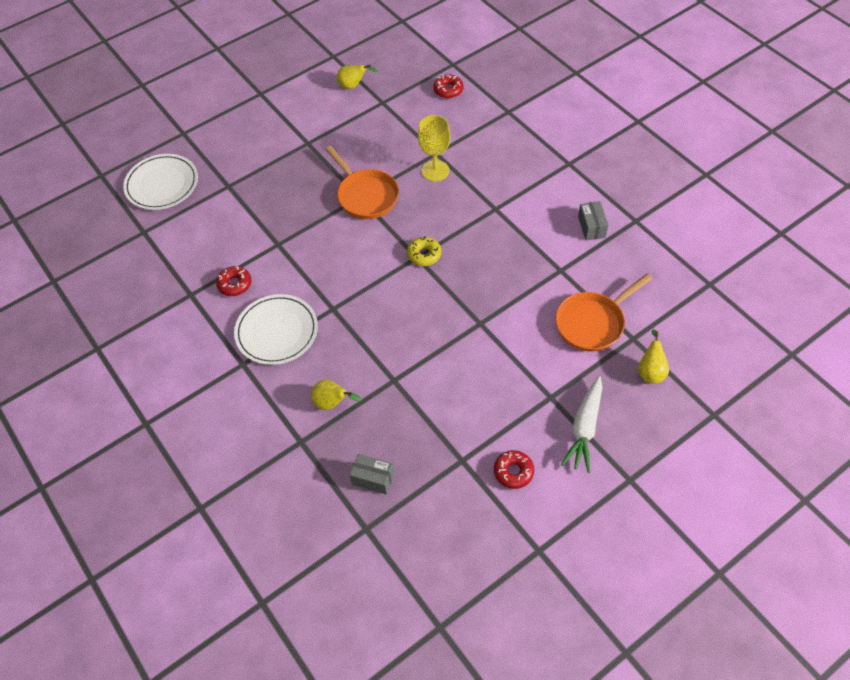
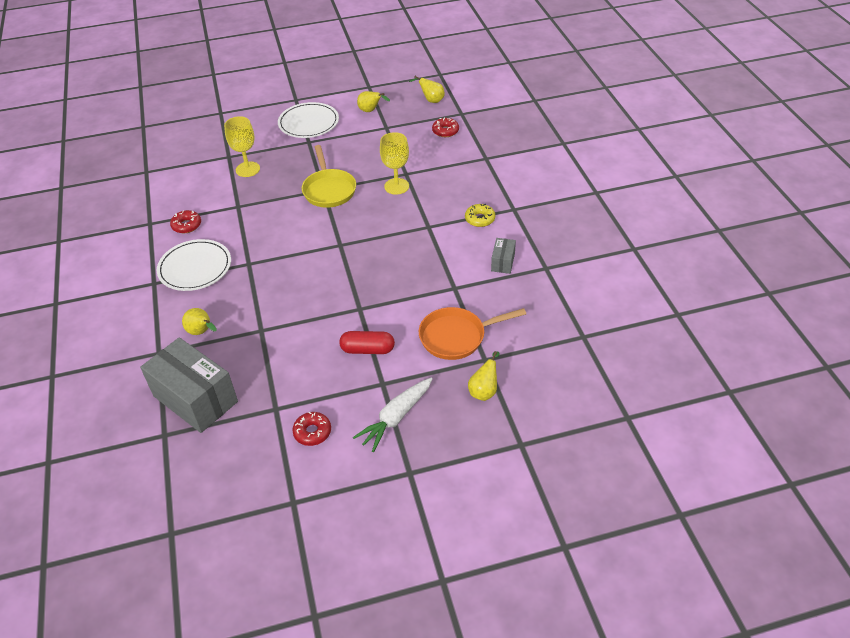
camera: 20 degrees right, 10 degrees down
white plate [123,154,198,210] -> white plate moved to [278,102,339,138]
orange pan [325,146,399,219] -> yellow pan [302,145,356,208]
grey box [350,454,394,495] -> grey box [140,337,238,433], size x2.17
yellow donut [407,236,441,266] -> yellow donut moved to [465,204,495,227]
none -> yellow goblet [224,116,260,177]
none -> red capsule [339,331,395,354]
none -> yellow pear [409,76,445,103]

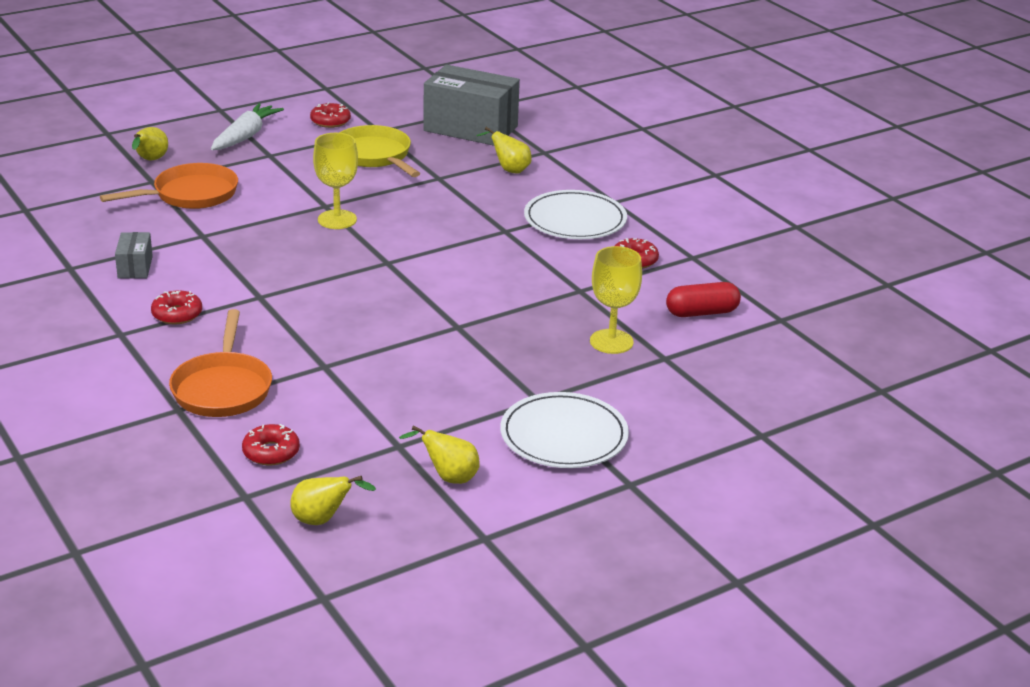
camera: 160 degrees right, 15 degrees down
yellow pan [302,145,356,208] -> yellow pan moved to [339,125,420,177]
red capsule [339,331,395,354] -> red capsule moved to [666,282,741,317]
yellow goblet [380,132,409,195] -> yellow goblet moved to [313,133,358,229]
yellow donut [465,204,495,227] -> red donut [151,290,202,325]
none -> orange pan [169,309,272,417]

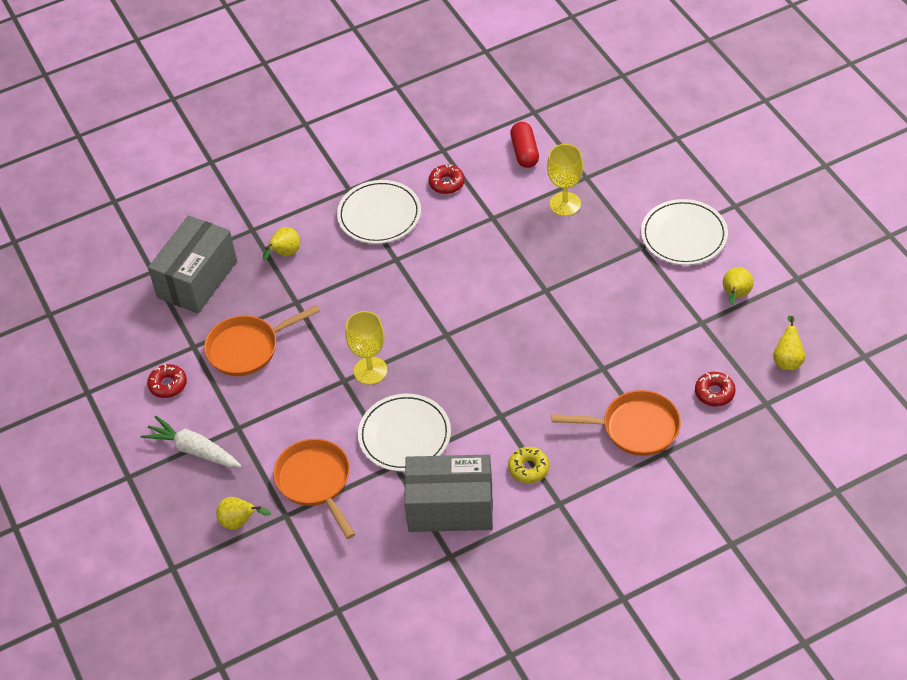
camera: 80 degrees left, 20 degrees up
grey box [115,232,153,279] -> grey box [404,455,493,532], size x2.17
red donut [151,290,202,325] -> yellow donut [508,447,549,483]
yellow pan [339,125,420,177] -> orange pan [204,305,320,376]
none -> white plate [358,394,451,472]

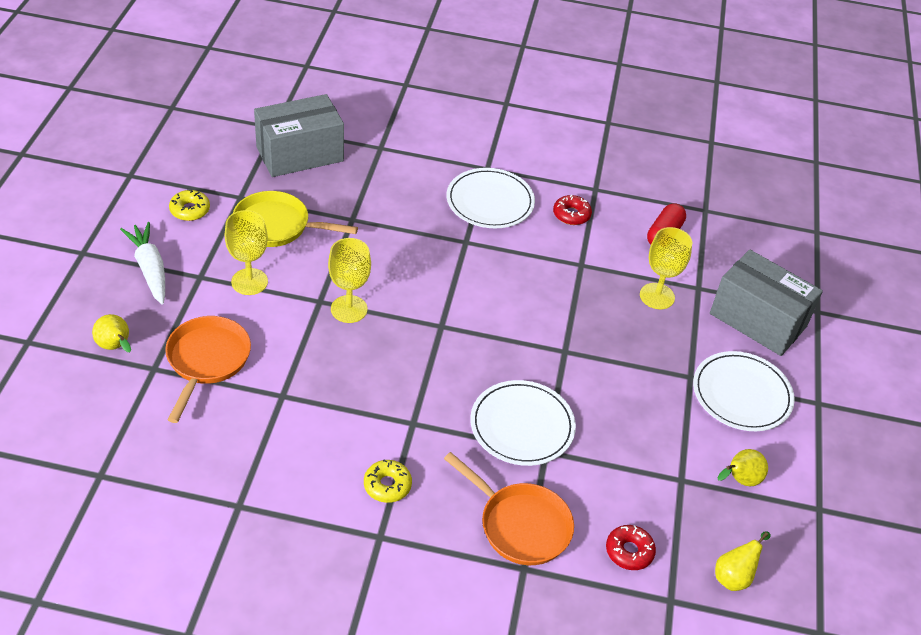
camera: 30 degrees right, 5 degrees down
red donut [147,364,187,398] -> yellow donut [169,189,210,221]
orange pan [204,305,320,376] -> yellow pan [233,191,358,247]
yellow pear [263,227,300,260] -> none
white plate [358,394,451,472] -> white plate moved to [470,380,576,466]
grey box [404,455,493,532] -> grey box moved to [710,249,823,356]
none -> yellow goblet [225,210,268,295]

